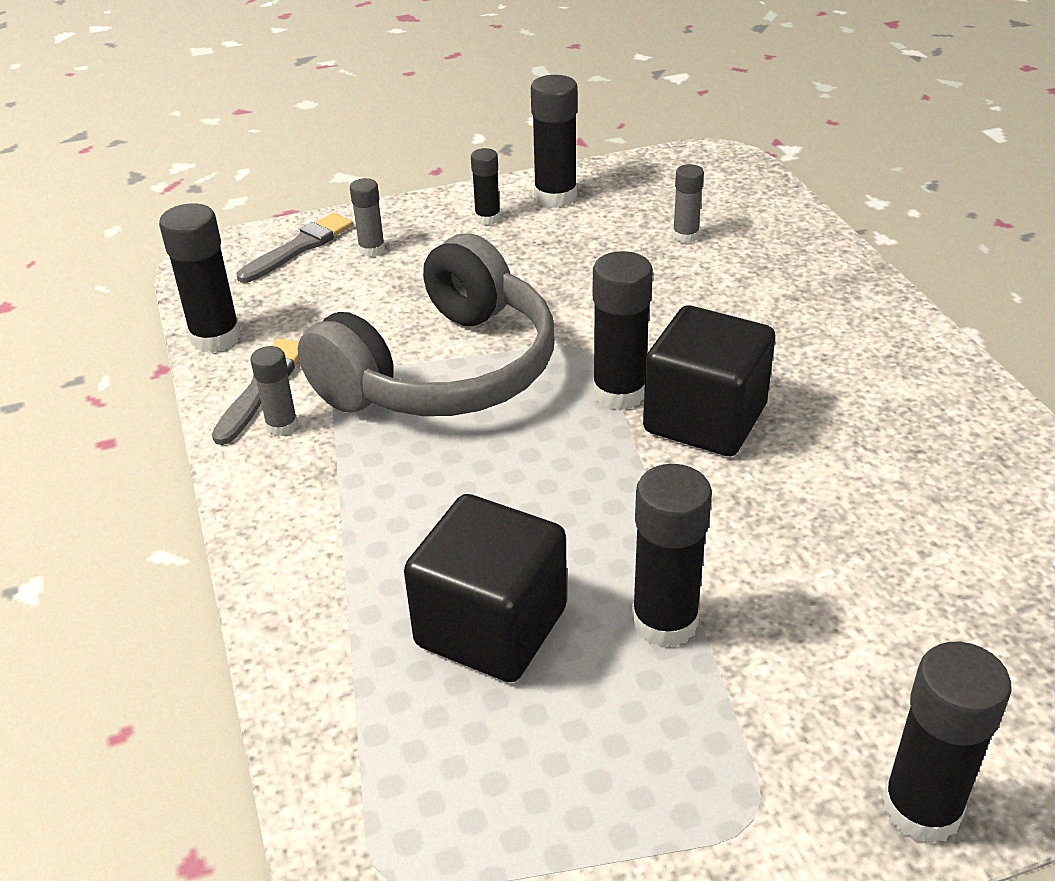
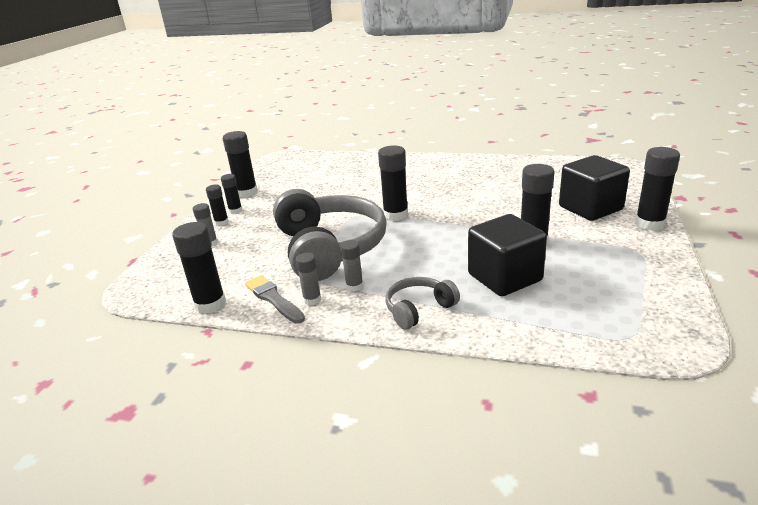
camera: 55 degrees left, 10 degrees down
grey brush [237,213,353,283] -> none
black cube [643,305,775,456] -> black cube moved to [559,155,630,221]
grey glue stick [673,164,704,243] -> grey glue stick moved to [340,240,364,291]
none -> black glue stick [206,184,229,226]
none -> grey headphones [385,277,460,330]

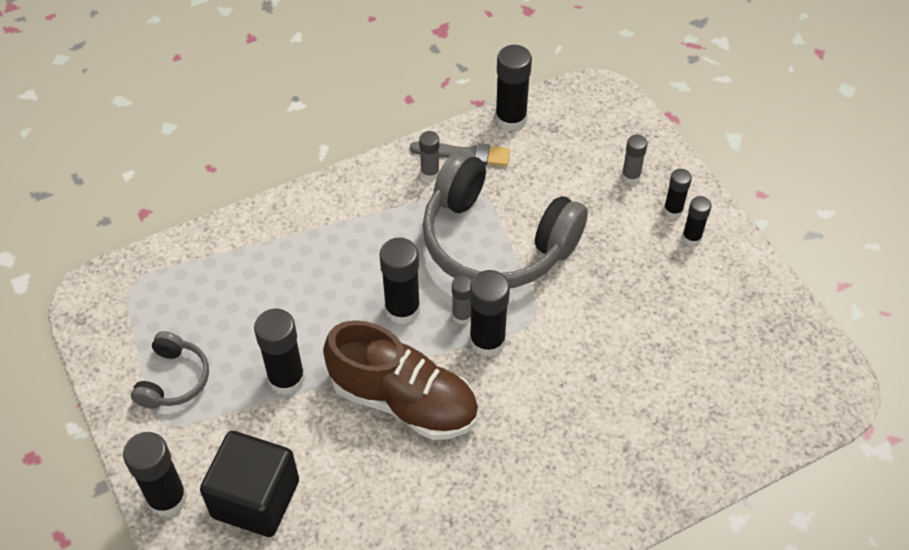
camera: 135 degrees right, 25 degrees up
black glue stick [223,131,258,198] -> black glue stick moved to [379,238,420,325]
grey glue stick [340,240,364,291] -> grey glue stick moved to [452,275,472,324]
grey headphones [385,277,460,330] -> grey headphones moved to [131,331,209,409]
black cube [468,214,547,296] -> none
none -> brown shoe [323,320,478,440]

